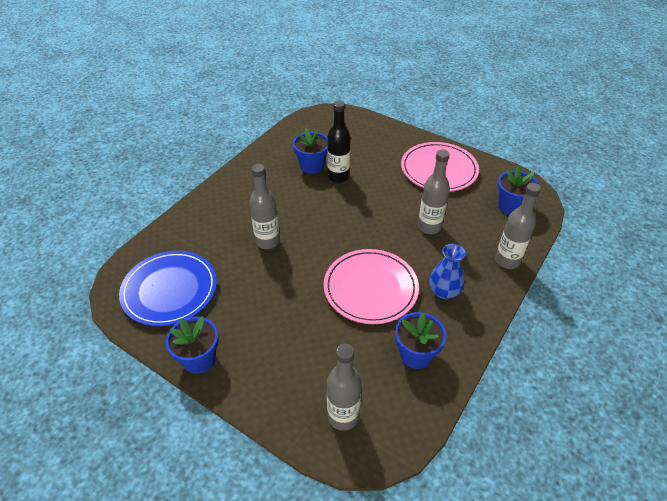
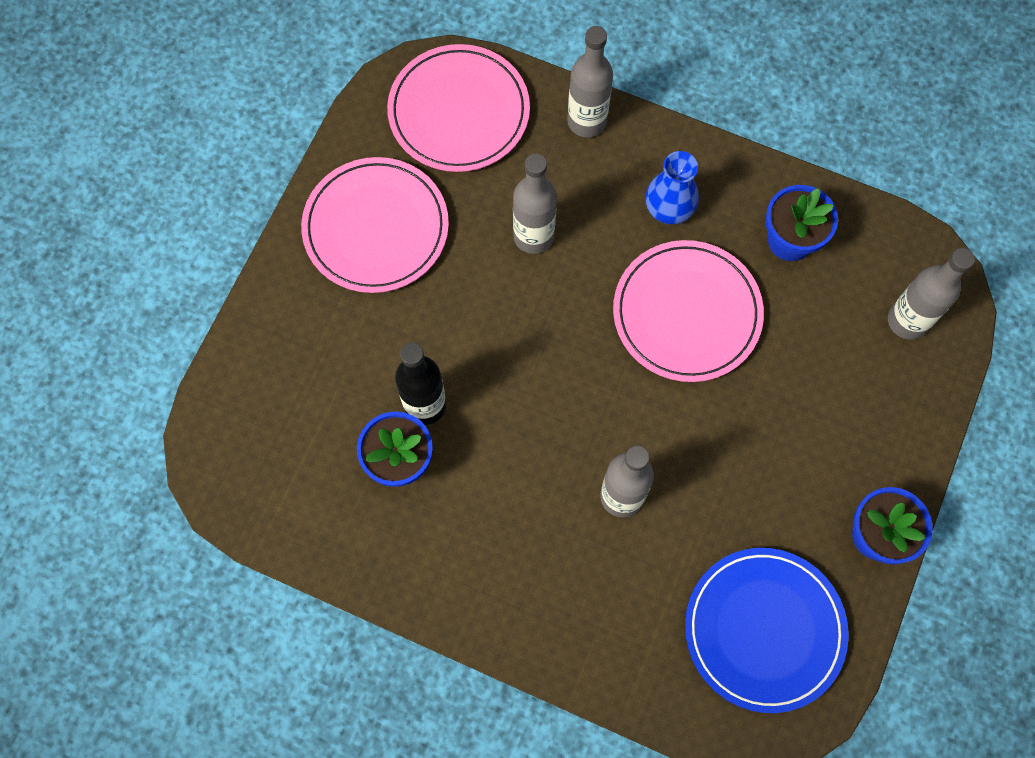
camera: 100 degrees left, 25 degrees up
blue flower pot [497,166,539,215] -> pink plate [387,44,530,172]

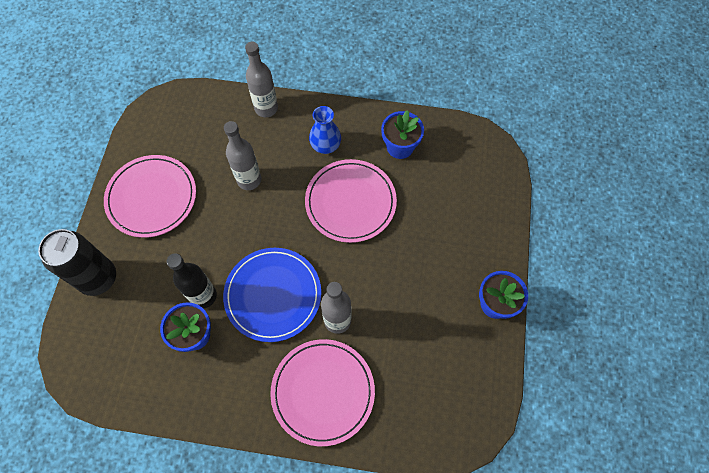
camera: 15 degrees left, 5 degrees down
pink plate [387,44,530,172] -> pink plate moved to [270,339,375,446]
blue plate [685,548,849,713] -> blue plate moved to [223,248,321,342]
grey bottle [888,248,975,340] -> none
none -> black can [38,229,116,296]

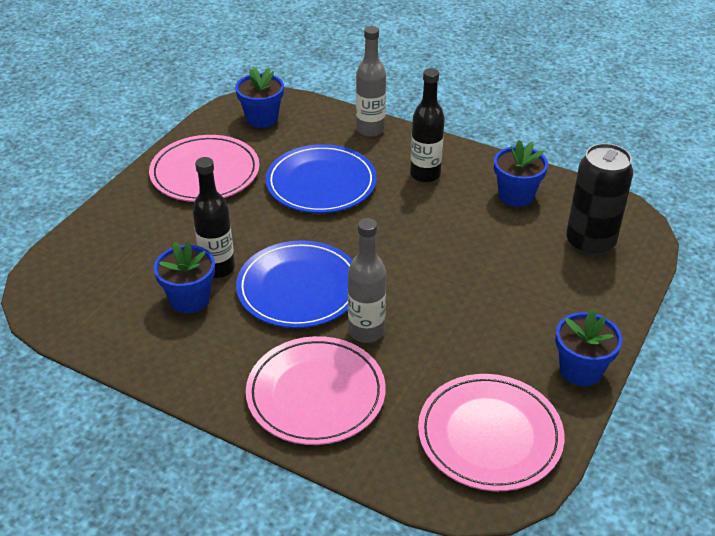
camera: 20 degrees right, 25 degrees down
black can [38,229,116,296] -> black can moved to [566,143,633,257]
grey bottle [224,121,261,190] -> blue plate [266,144,377,213]
pink plate [305,159,397,243] -> pink plate moved to [418,374,565,491]
blue vase [309,106,341,154] -> black bottle [410,68,445,183]
none -> blue flower pot [235,67,284,128]

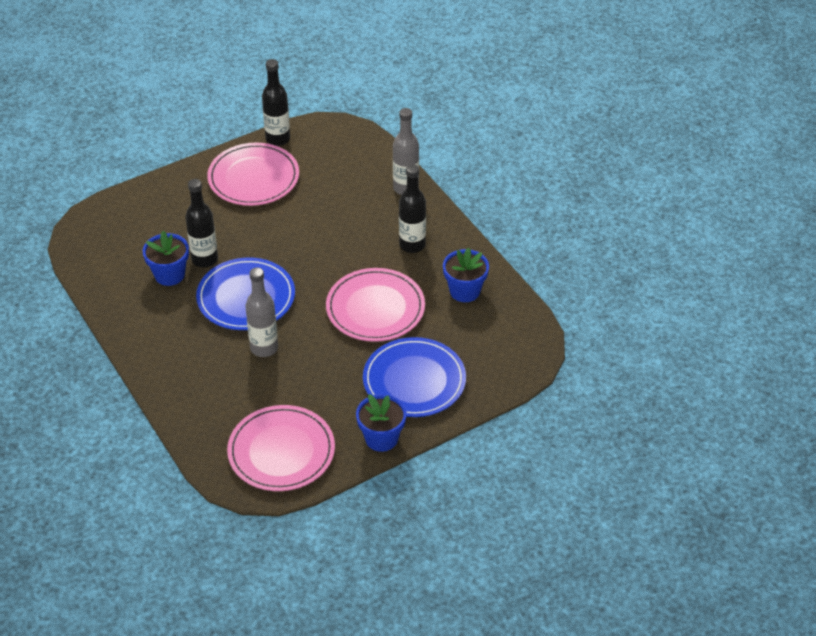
camera: 30 degrees right, 5 degrees up
blue flower pot [235,67,284,128] -> none
pink plate [246,336,386,445] -> pink plate moved to [326,268,425,342]
blue plate [266,144,377,213] -> blue plate moved to [363,337,466,417]
black can [566,143,633,257] -> none
none -> black bottle [262,59,290,146]

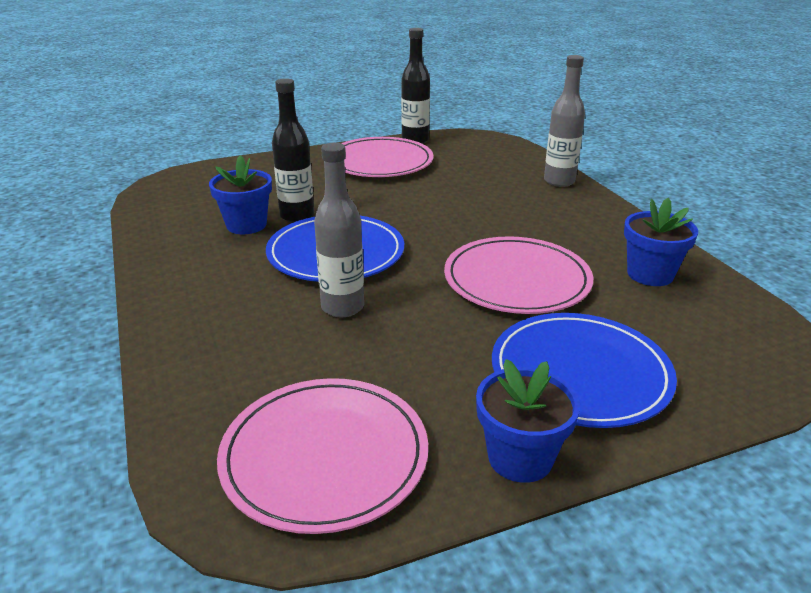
camera: 10 degrees right, 15 degrees down
black bottle [399,164,426,253] -> none

